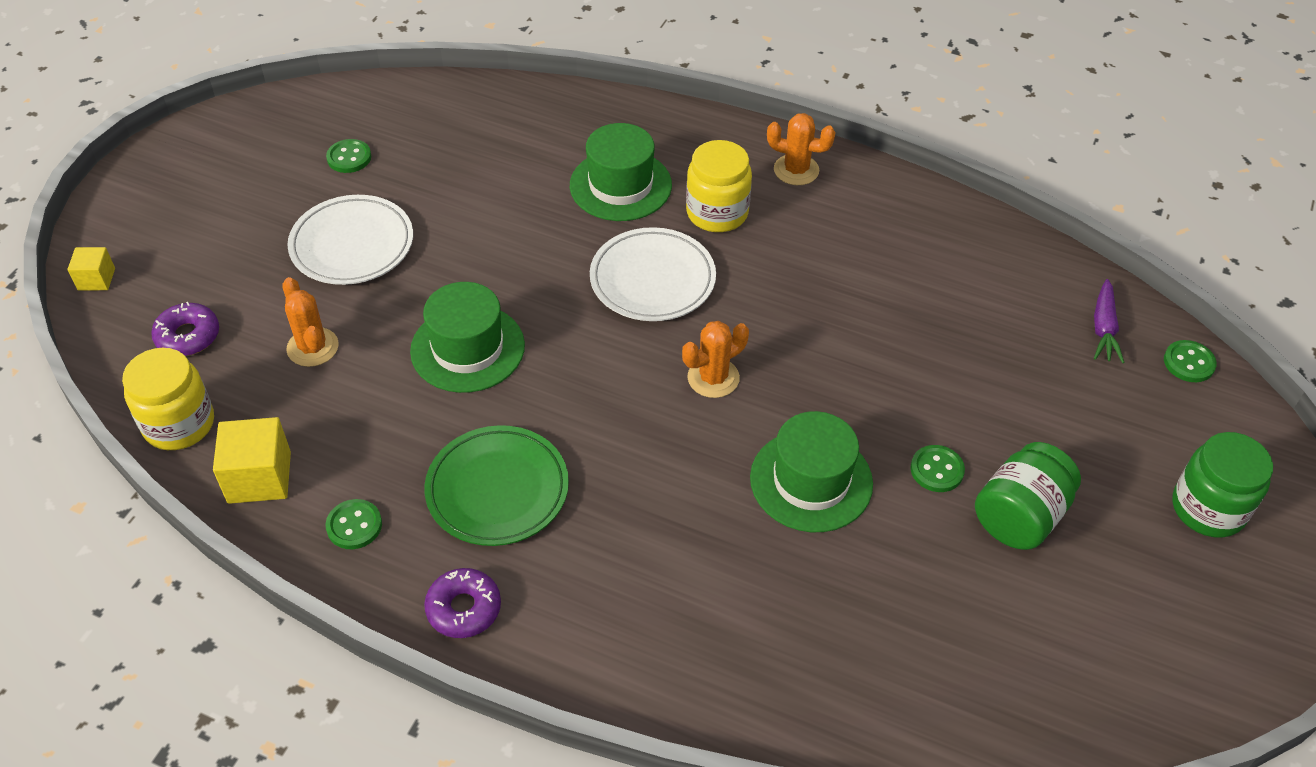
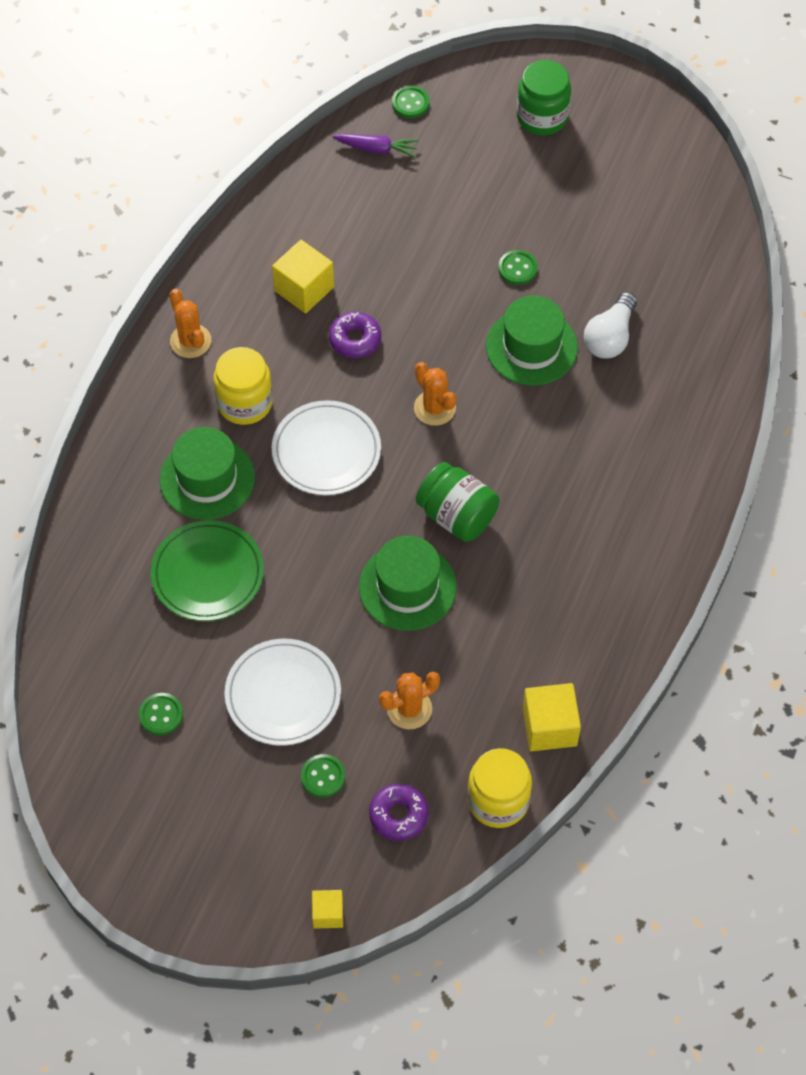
camera: 90 degrees left, 10 degrees up
green button [326,499,382,549] -> green button moved to [301,754,345,798]
green plate [424,425,569,546] -> green plate moved to [151,520,264,621]
purple donut [424,568,501,638] -> purple donut moved to [329,312,381,358]
orange cactus [767,113,836,185] -> orange cactus turned 45 degrees counterclockwise [170,289,211,358]
green jar [975,442,1081,550] -> green jar moved to [416,462,499,542]
none -> yellow cube [272,240,334,313]
none -> white light bulb [584,292,637,359]

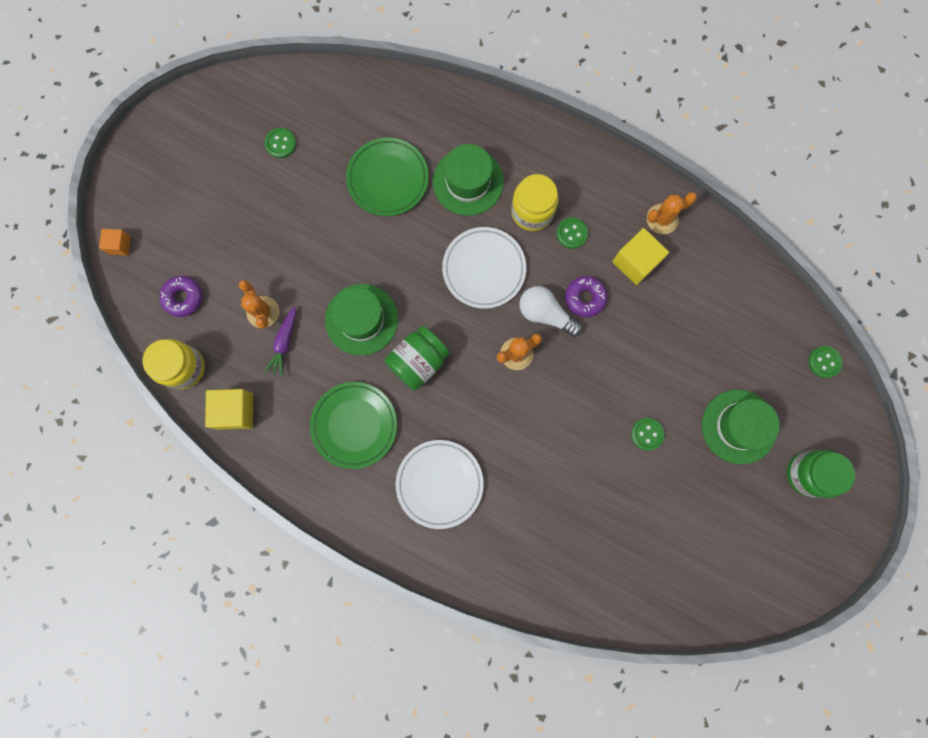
camera: 95 degrees right, 20 degrees up
orange cactus [170,289,211,358] -> orange cactus moved to [647,192,697,234]
white plate [224,639,341,746] -> white plate moved to [396,440,484,529]
green button [301,754,345,798] -> green button moved to [556,217,588,249]
yellow cube [312,890,343,929] -> orange cube [99,229,131,256]
purple carrot [333,134,419,158] -> purple carrot moved to [264,306,296,377]
green hat [486,295,578,385] -> green hat moved to [702,390,780,464]
white light bulb [584,292,637,359] -> white light bulb moved to [519,286,582,337]
none -> green plate [310,382,397,469]

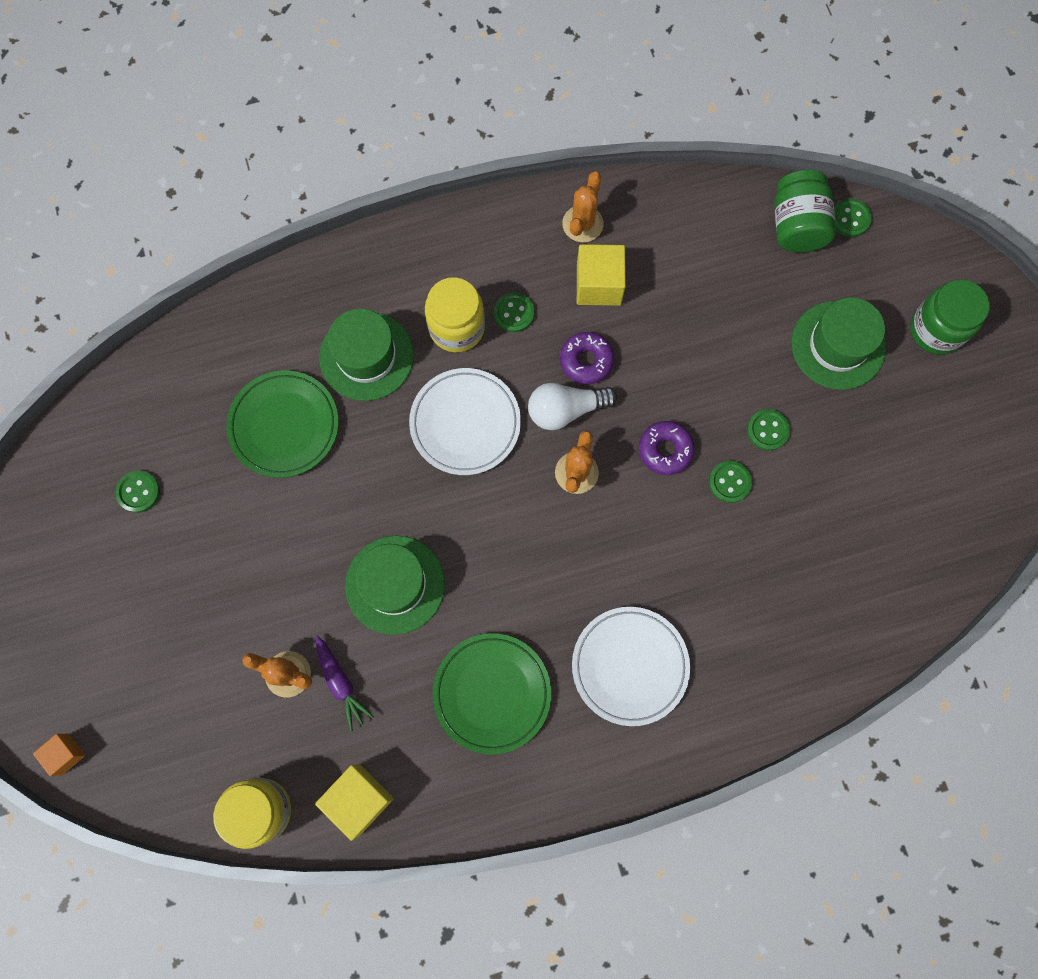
camera: 45 degrees left, 5 degrees down
purple donut [159,276,202,317] -> purple donut moved to [639,421,695,475]
green jar [385,326,450,391] -> green jar moved to [775,170,836,253]
none -> green button [709,461,752,503]

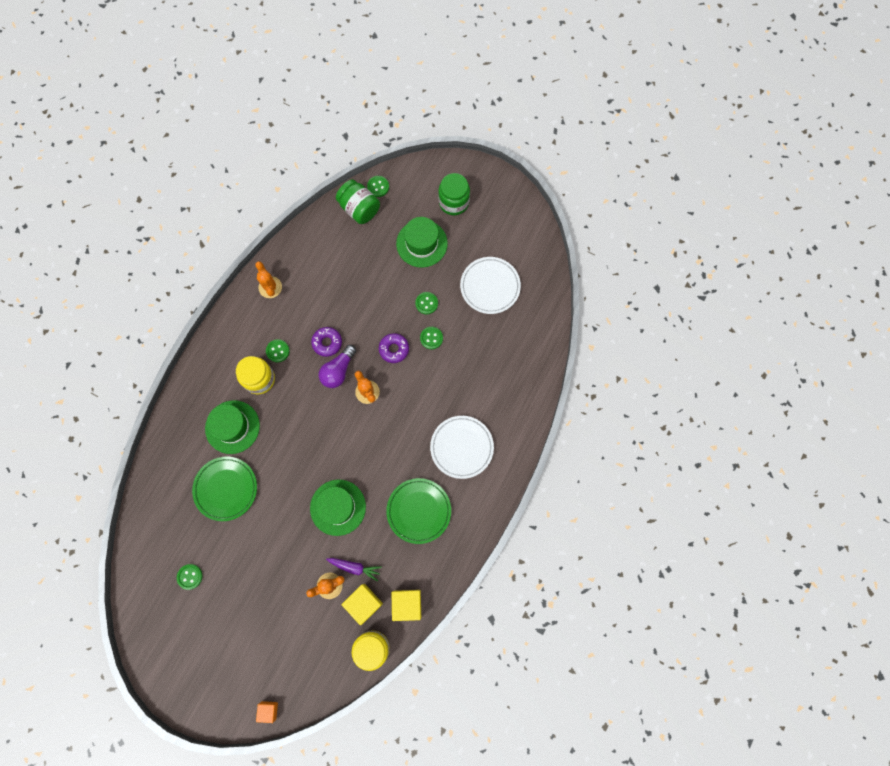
camera: 45 degrees left, 0 degrees up
white plate [409,368,521,475] -> white plate moved to [460,257,521,314]
white light bulb [528,382,617,430] -> purple light bulb [319,345,356,388]
yellow cube [577,244,626,306] -> yellow cube moved to [342,584,383,625]

